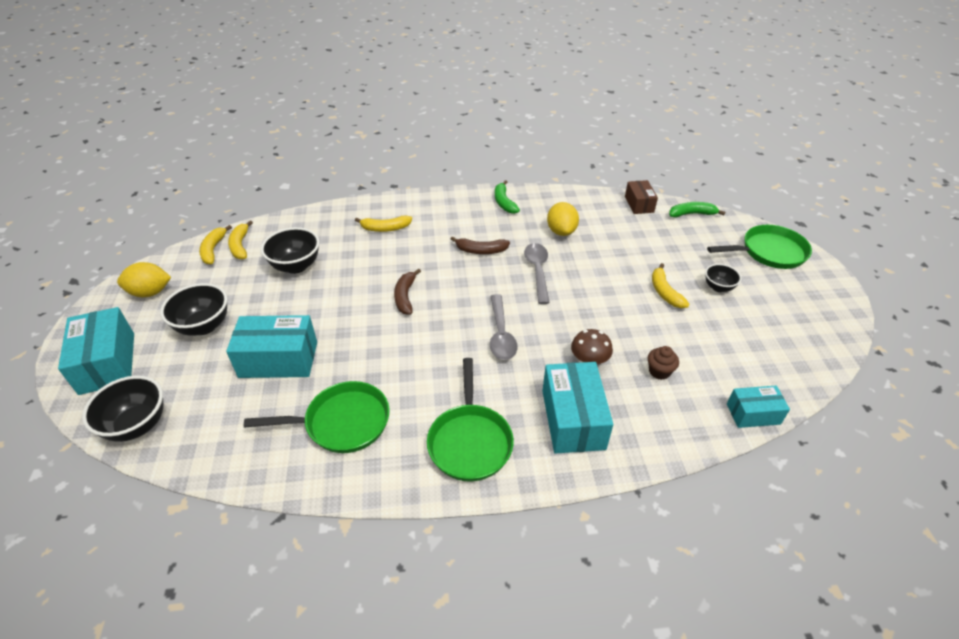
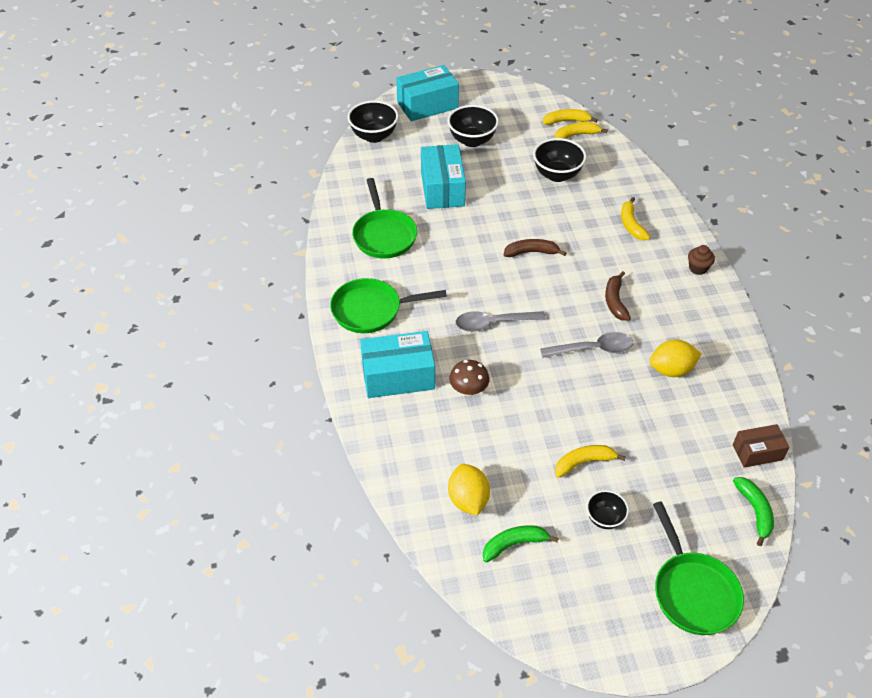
camera: 85 degrees right, 5 degrees up
yellow lemon [117,262,171,297] -> yellow lemon moved to [448,464,490,516]
green banana [495,180,520,214] -> green banana moved to [483,525,559,563]
brown cupcake [648,346,679,380] -> brown cupcake moved to [688,245,715,275]
turquoise box [727,386,790,428] -> none

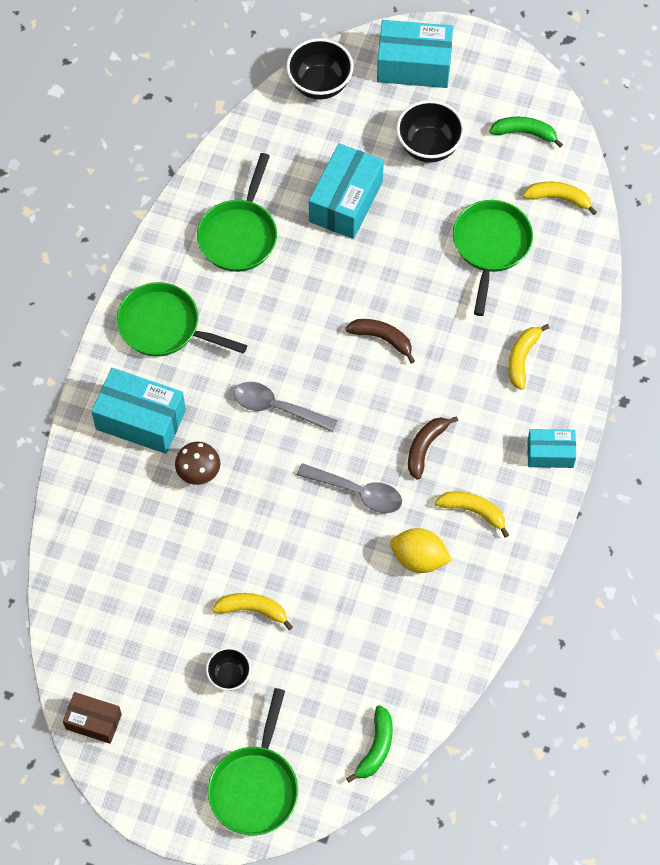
camera: 30 degrees right, 15 degrees up
yellow lemon [448,464,490,516] -> none
green banana [483,525,559,563] -> green banana moved to [489,117,563,147]
black bowl [533,138,586,182] -> green pan [453,200,533,316]
yellow banana [543,109,597,125] -> yellow banana moved to [435,491,509,538]
brown cupcake [688,245,715,275] -> turquoise box [527,429,576,468]
brown box [733,424,790,468] -> brown box moved to [63,692,122,744]

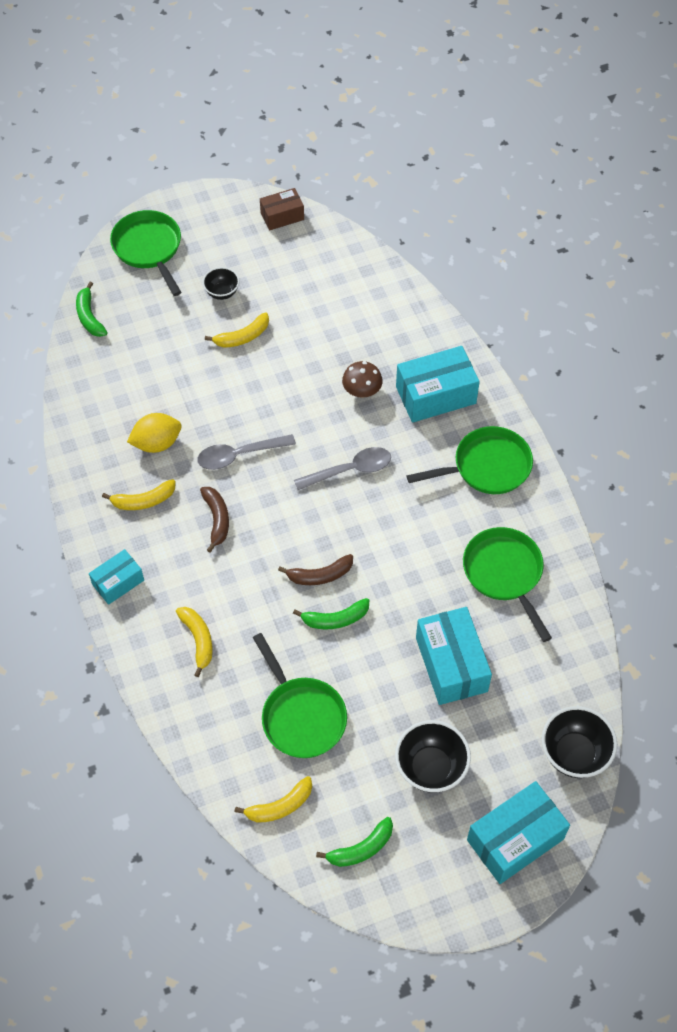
camera: 140 degrees right, 5 degrees down
none -> green banana [293,598,369,629]

